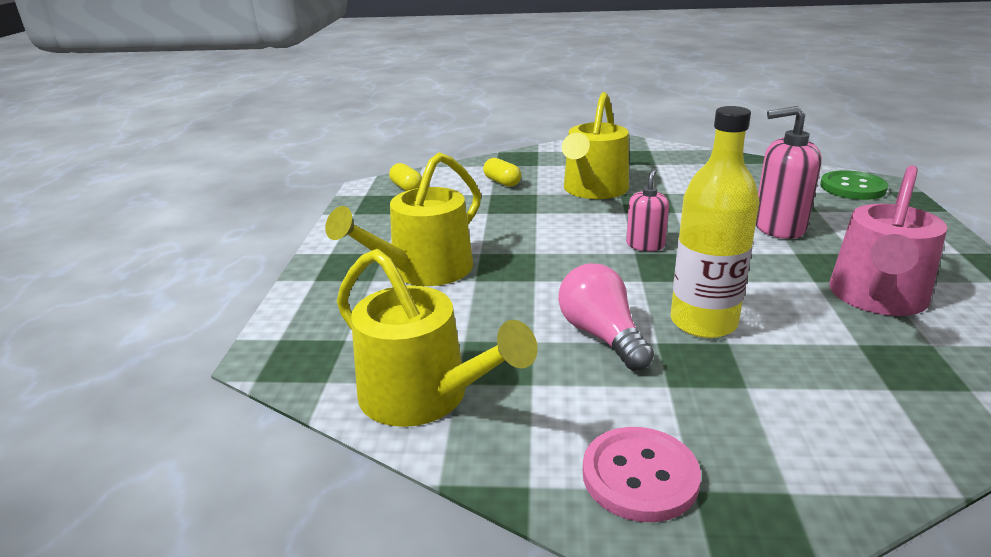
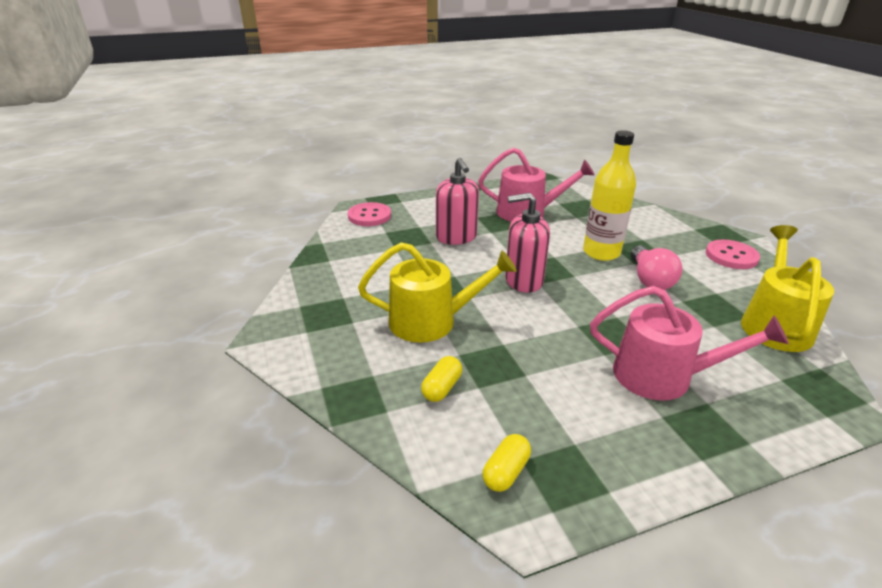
camera: 115 degrees left, 5 degrees up
yellow watering can [325,152,481,286] -> pink watering can [590,286,789,401]
pink light bulb [558,263,654,371] -> pink light bulb turned 45 degrees counterclockwise [631,245,683,290]
pink soap dispenser [626,168,669,251] -> pink soap dispenser [505,193,550,293], size x1.65
green button [820,170,888,200] -> pink button [348,202,391,226]

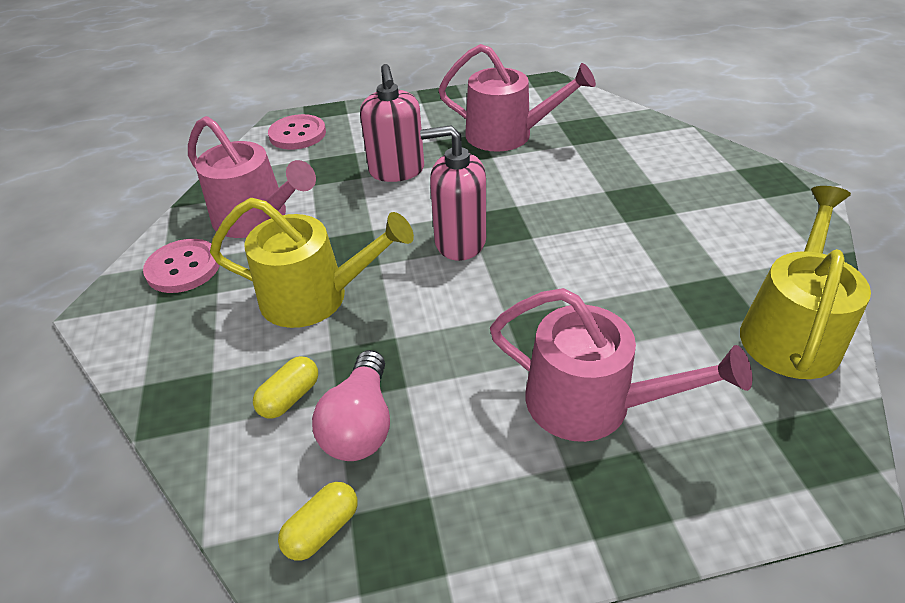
camera: 10 degrees right, 10 degrees up
yellow bottle [583,130,636,261] -> none
pink light bulb [631,245,683,290] -> pink light bulb moved to [312,350,390,461]
pink button [706,240,760,269] -> pink button moved to [143,239,220,293]
none -> pink watering can [188,116,316,238]

